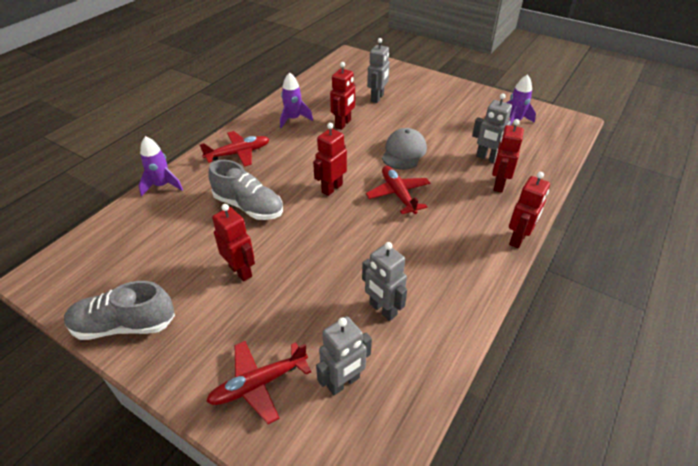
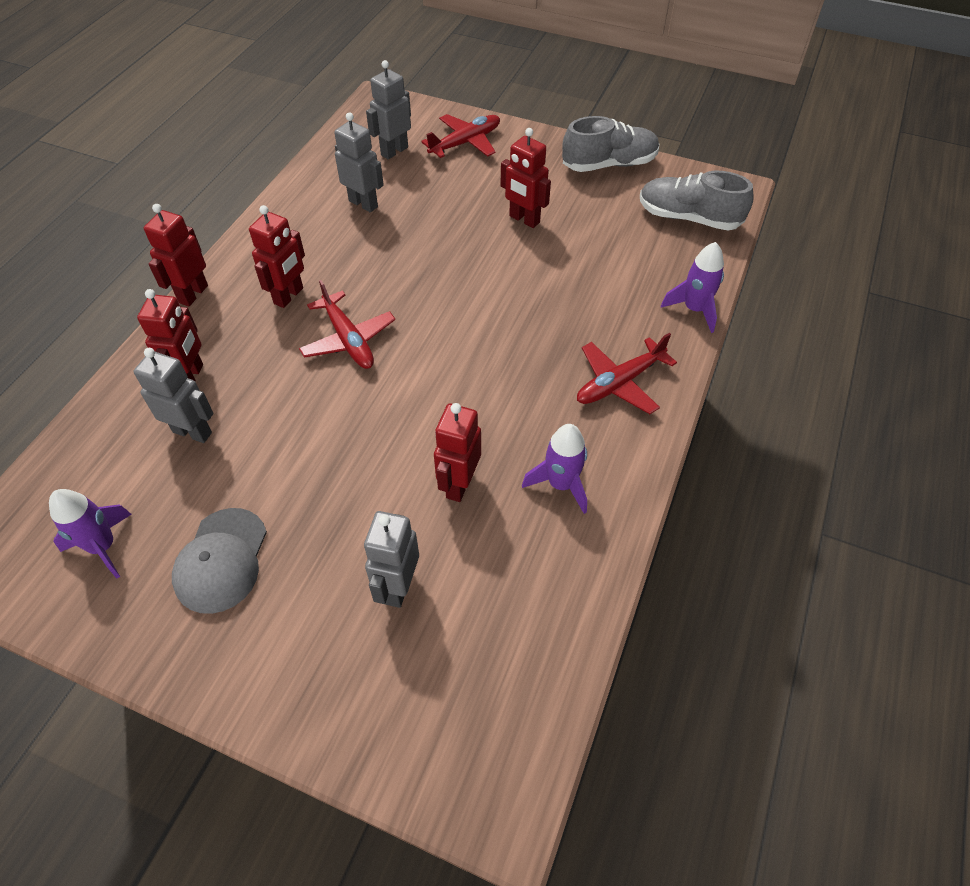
camera: 170 degrees right, 10 degrees up
grey shoe [208,160,283,220] -> grey shoe moved to [640,171,754,230]
red robot [313,123,347,196] -> red robot moved to [249,205,305,308]
grey cap [382,128,427,170] -> grey cap moved to [172,508,267,614]

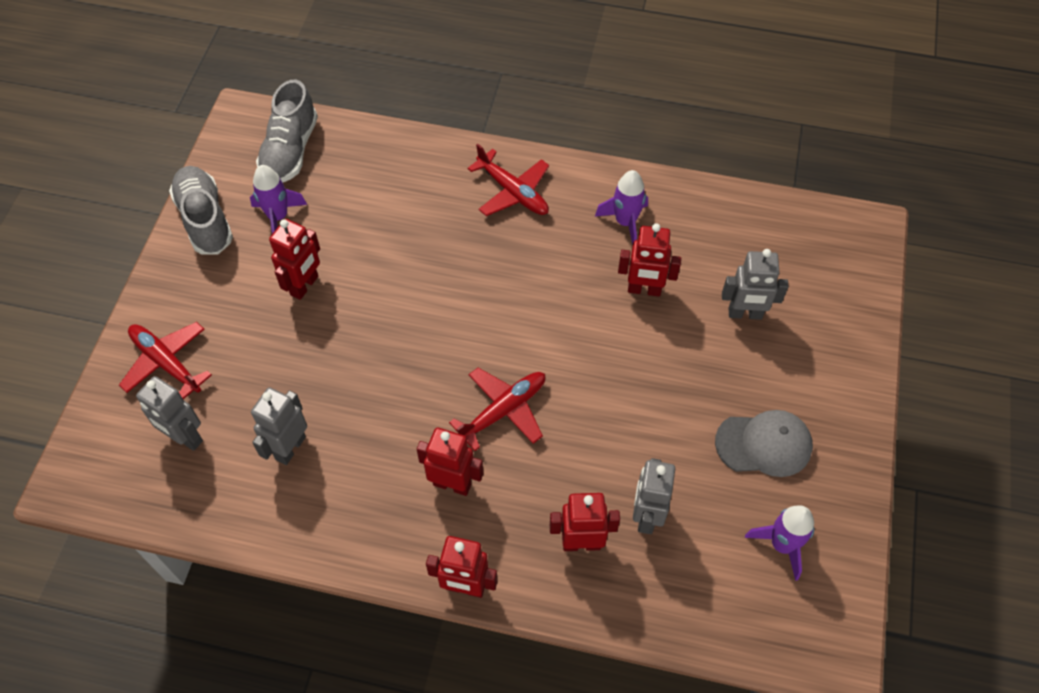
camera: 100 degrees left, 5 degrees up
purple rocket [661,242,724,333] -> purple rocket moved to [250,165,307,234]

